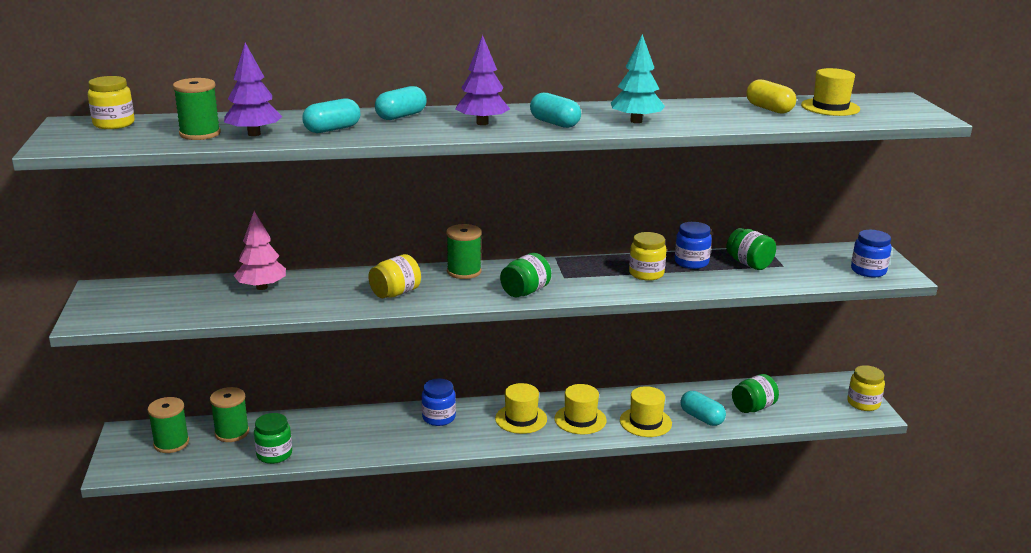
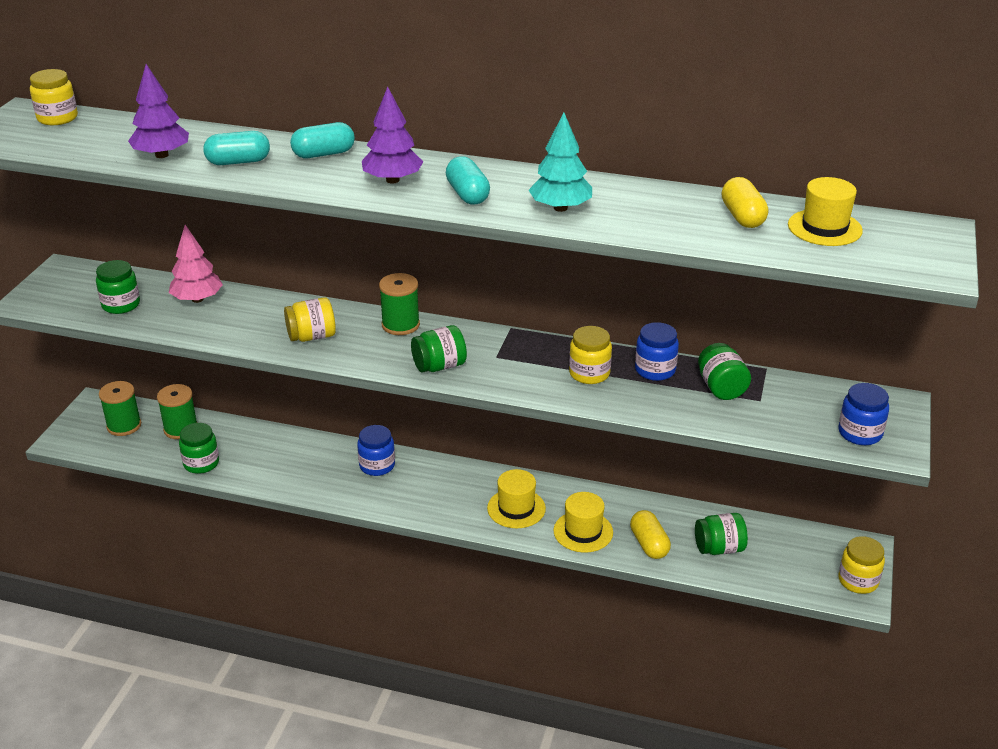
camera: 25 degrees right, 10 degrees up
green spool [173,78,221,140] -> none
yellow hat [495,383,547,434] -> none
turquoise capsule [681,391,726,426] -> yellow capsule [630,510,671,559]
none -> green jar [96,260,140,314]

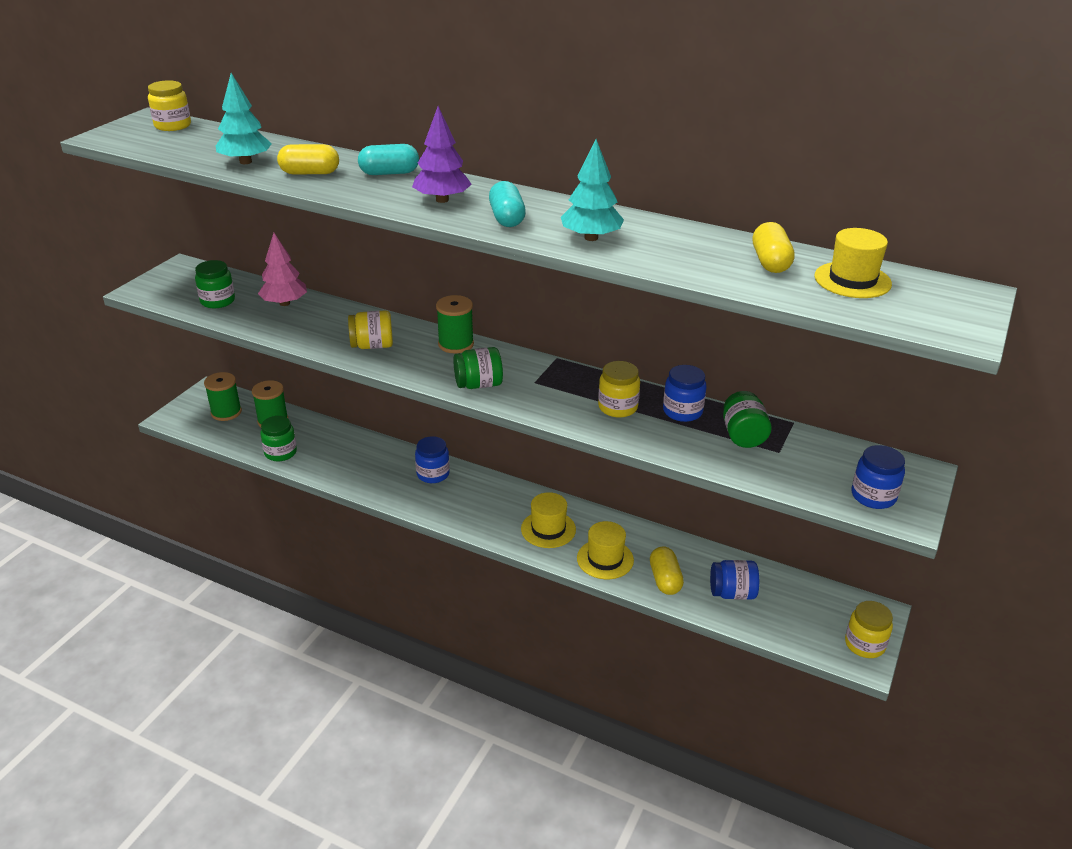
camera: 10 degrees right, 0 degrees up
purple tree [128,64,189,158] -> turquoise tree [216,73,272,164]
turquoise capsule [203,131,270,165] -> yellow capsule [277,144,339,174]
green jar [695,513,748,555] -> blue jar [710,560,759,600]

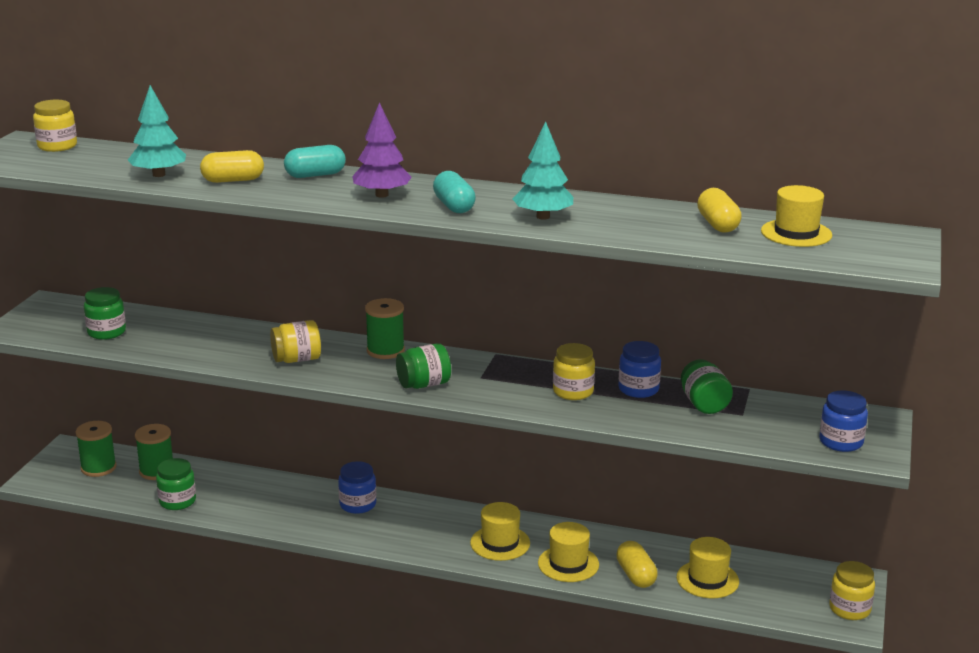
camera: 10 degrees left, 10 degrees down
pink tree [258,233,307,306] -> none
blue jar [710,560,759,600] -> yellow hat [676,537,739,598]

